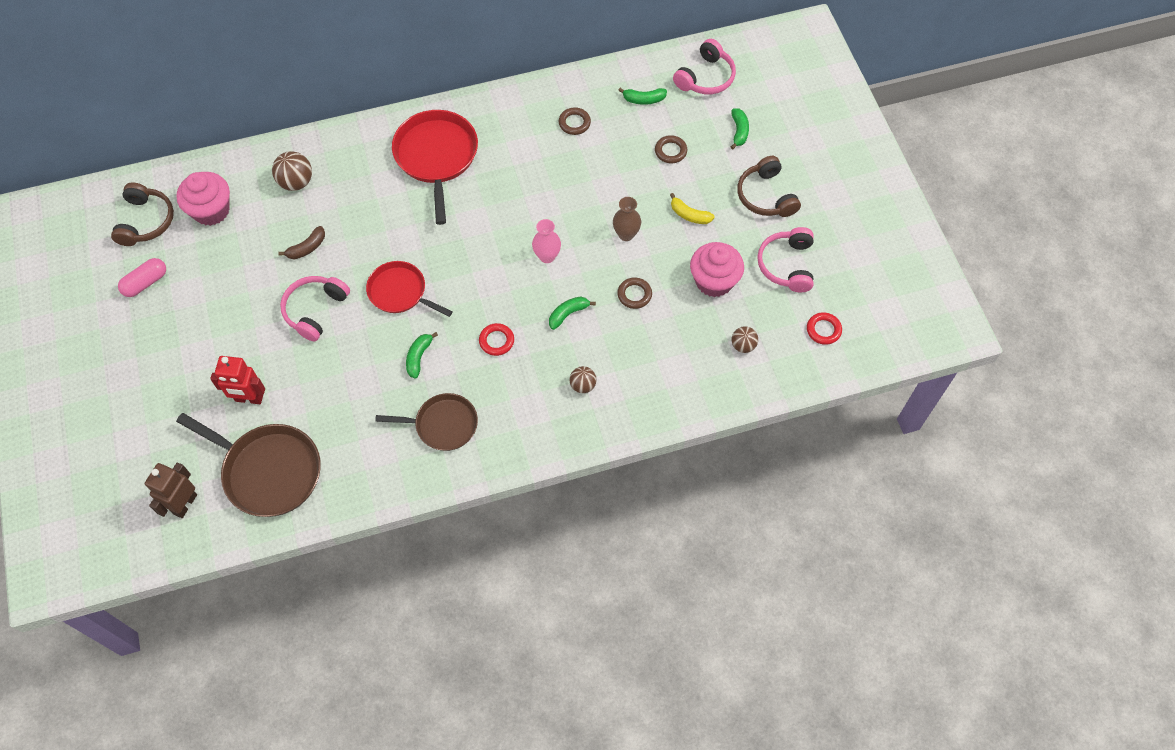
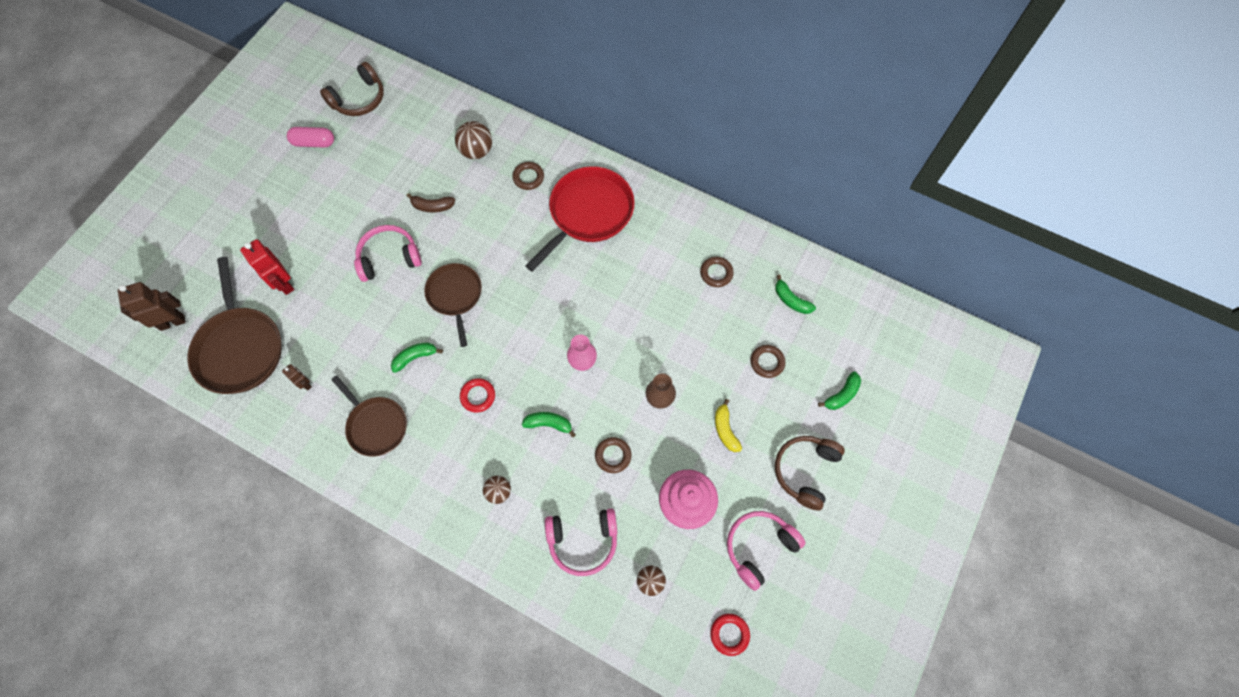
camera: 45 degrees right, 5 degrees up
pink cupcake [176,172,230,226] -> none
red pan [366,261,453,317] -> brown pan [424,263,482,347]
pink headphones [673,39,736,94] -> pink headphones moved to [545,509,617,576]
none -> brown robot [282,364,312,390]
none -> brown ring [512,162,544,190]

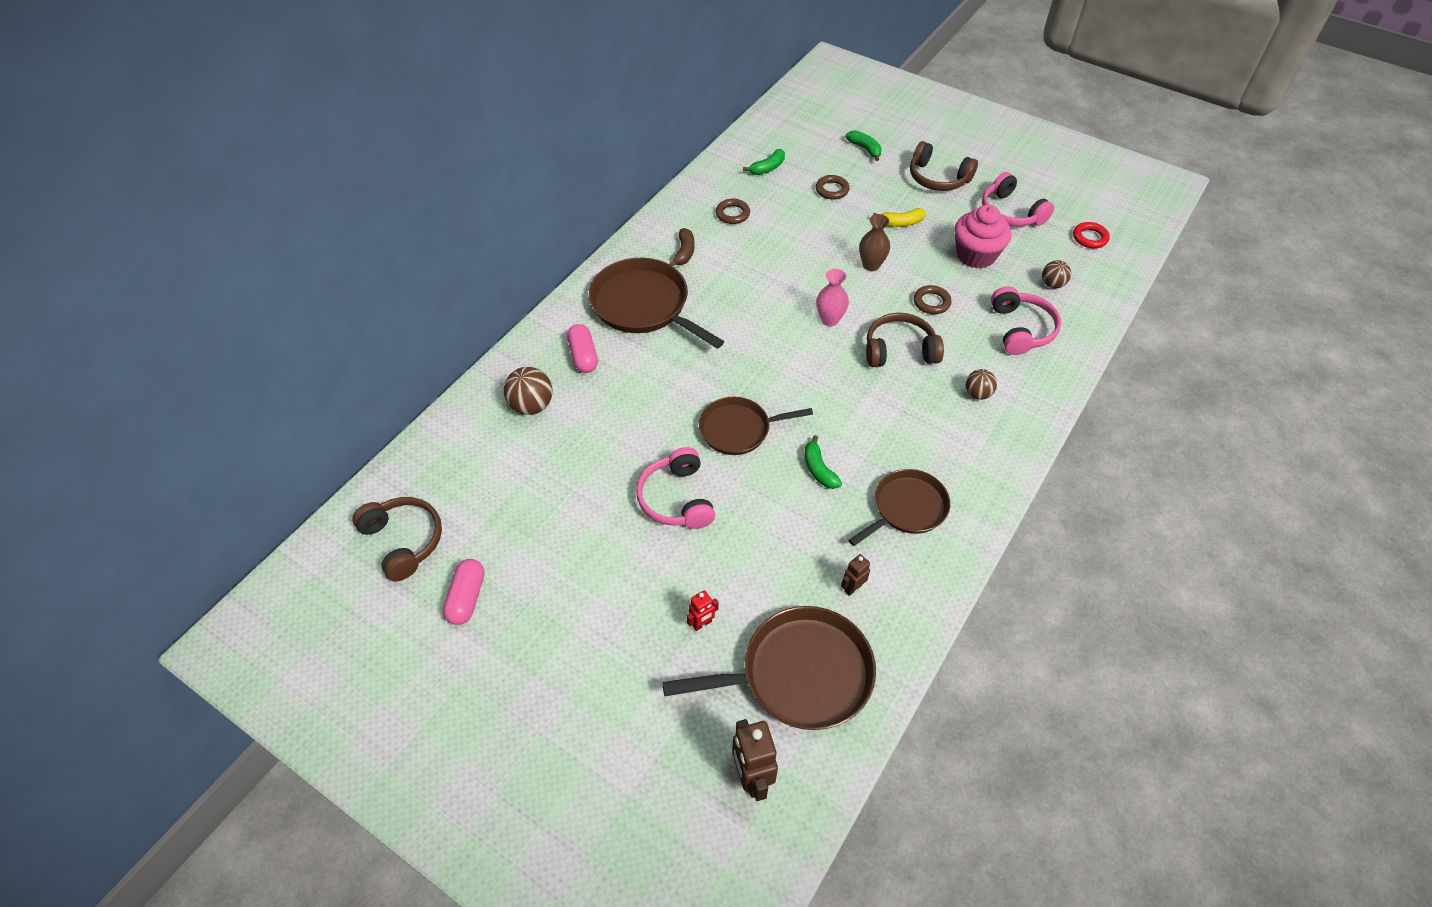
camera: 85 degrees left, 15 degrees down
red robot [240,239,294,295] -> red robot [687,590,718,631], size x0.55
brown banana [407,193,455,212] -> brown banana moved to [669,228,695,266]
red ring [460,378,495,412] -> none
brown ring [512,162,544,190] -> pink capsule [567,324,598,373]
green banana [522,412,576,437] -> brown headphones [866,313,944,367]
red pan [525,166,635,272] -> brown pan [589,258,724,349]

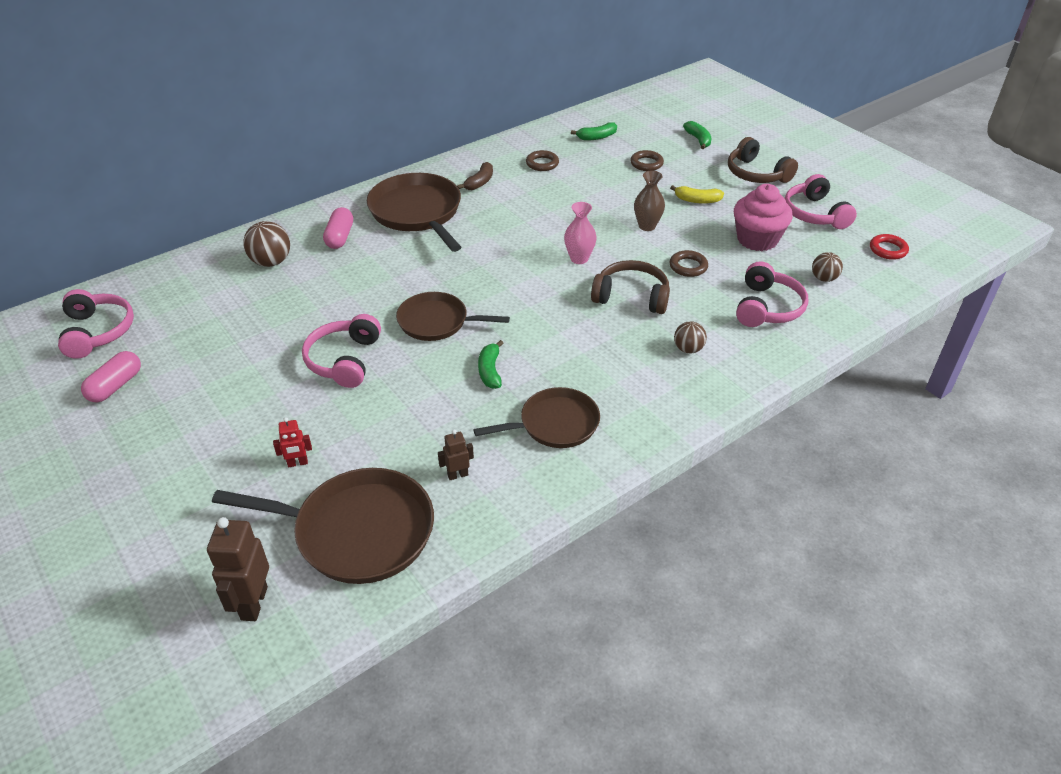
camera: 20 degrees right, 10 degrees down
brown headphones [353,497,442,582] -> pink headphones [58,289,134,359]

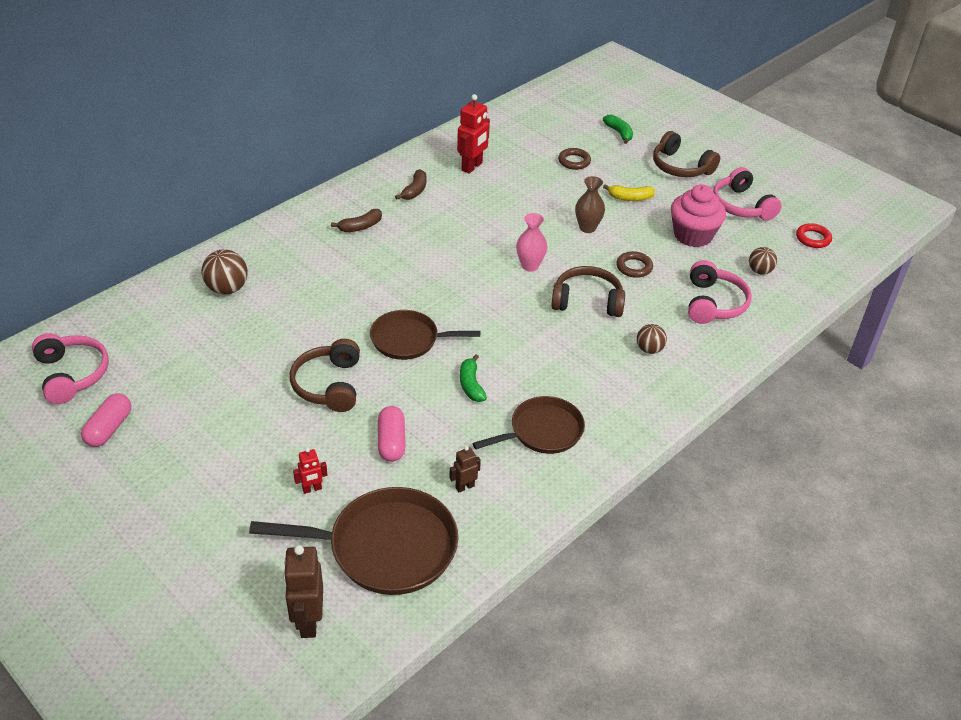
camera: 10 degrees left, 0 degrees up
pink headphones [302,314,381,388] -> brown headphones [290,339,360,412]
pink capsule [323,207,353,249] -> pink capsule moved to [378,406,405,462]
brown pan [367,173,461,252] -> brown banana [331,209,382,232]
brown ring [526,150,559,171] -> red robot [457,94,490,174]
green banana [571,122,617,140] -> none

